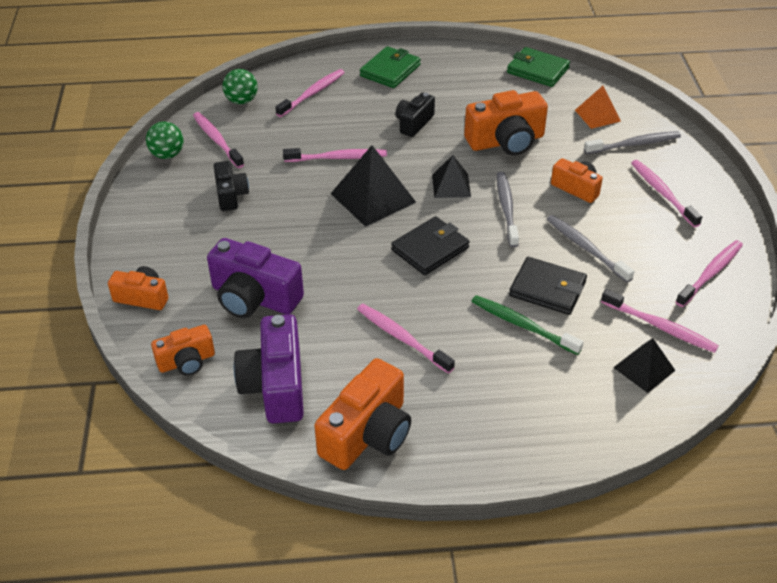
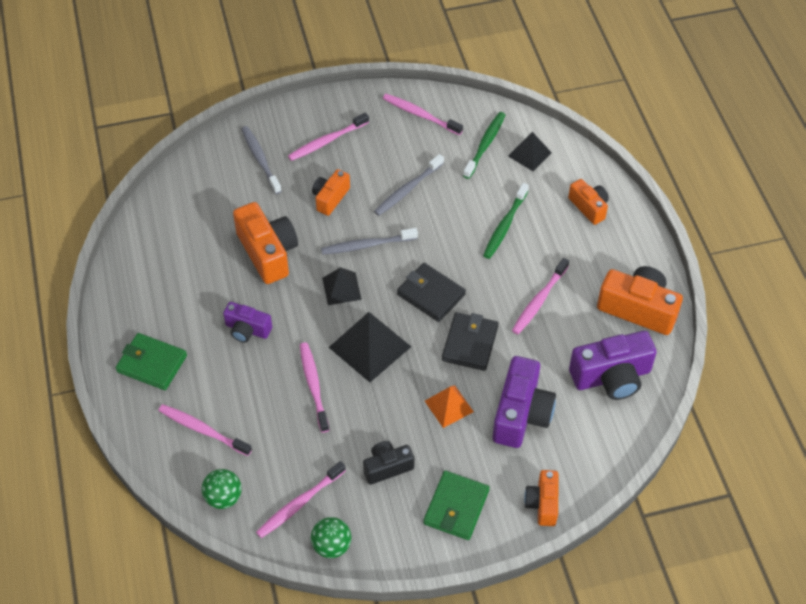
camera: 100 degrees left, 10 degrees up
orange camera [151,325,215,375] -> orange camera moved to [568,179,609,225]
black camera [395,93,435,137] -> purple camera [223,302,272,343]
green wallet [507,47,570,87] -> green wallet moved to [423,471,490,540]
black wallet [509,257,587,315] -> black wallet moved to [442,312,499,371]
orange pyramid [575,86,621,129] -> orange pyramid moved to [425,385,474,428]
pink toothbrush [601,289,719,353] -> green toothbrush [463,112,505,179]

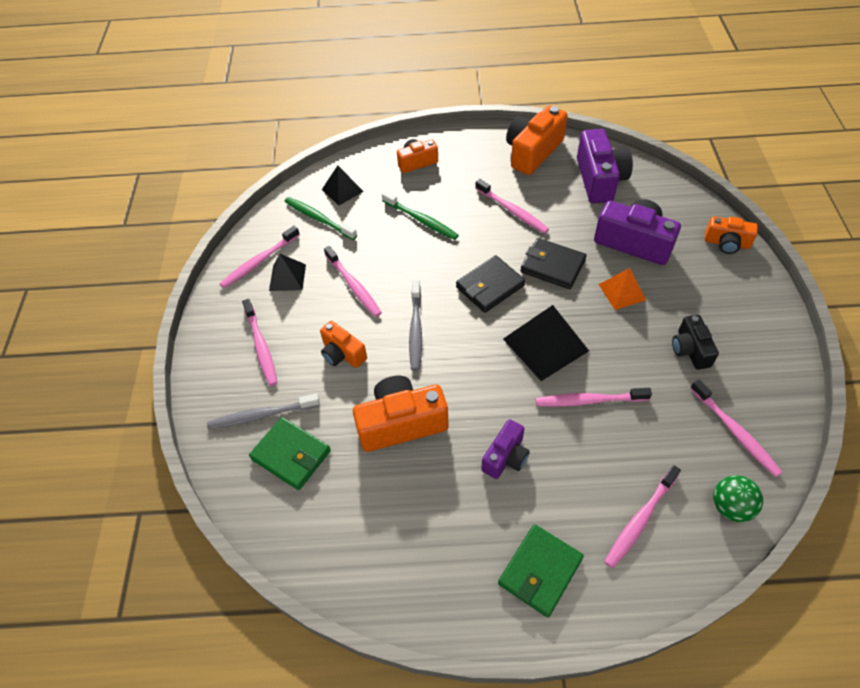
camera: 75 degrees left, 0 degrees up
green ball [311,517,351,558] -> none
black pyramid [322,267,362,305] -> black pyramid moved to [269,254,306,291]
grey toothbrush [374,154,444,216] -> pink toothbrush [324,246,382,317]
green wallet [423,471,490,540] -> green wallet moved to [249,417,331,490]

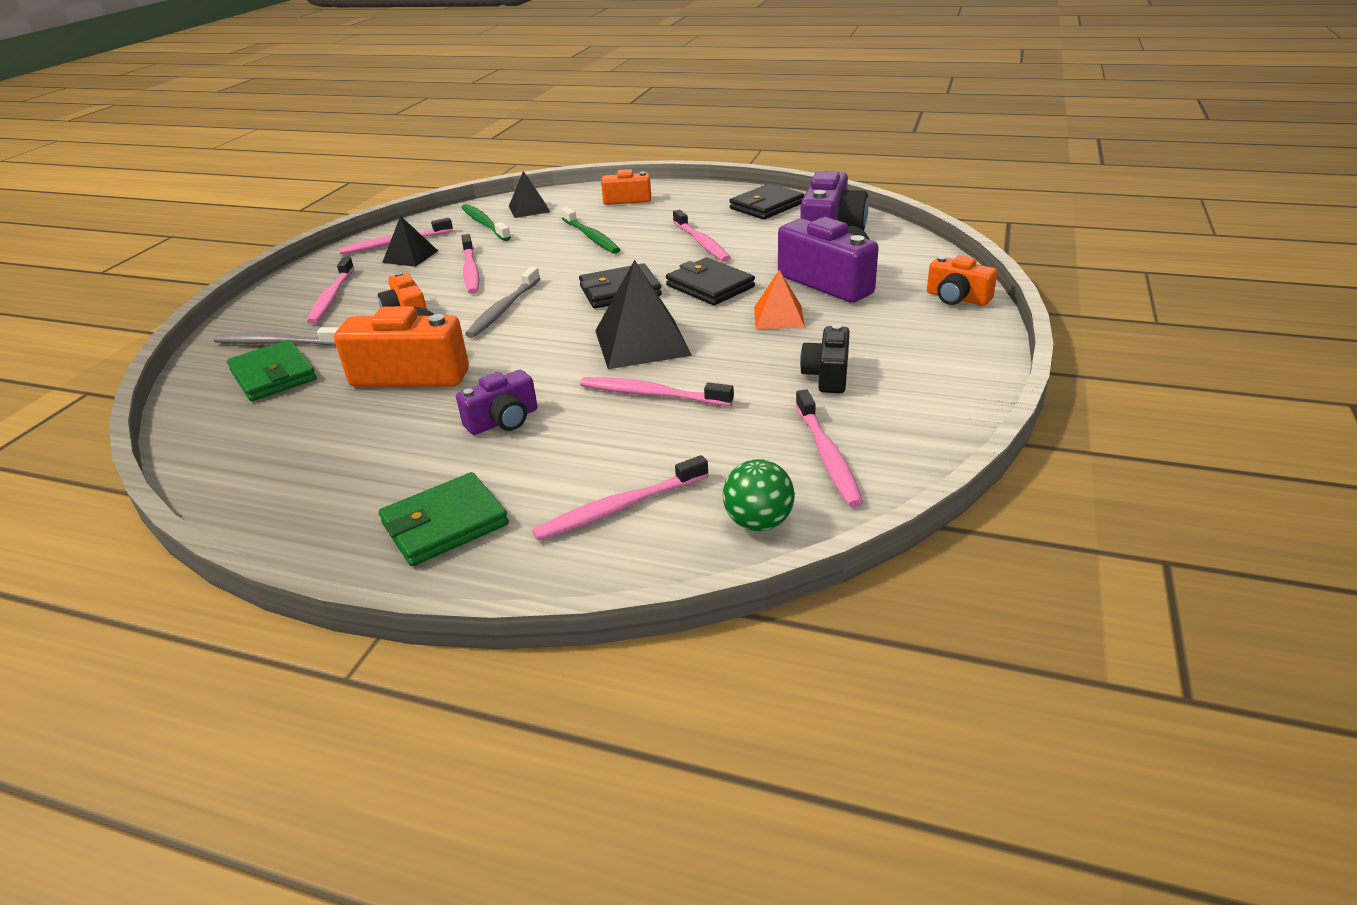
camera: 20 degrees right, 20 degrees down
orange camera [506,106,568,175] -> black wallet [729,184,804,219]

